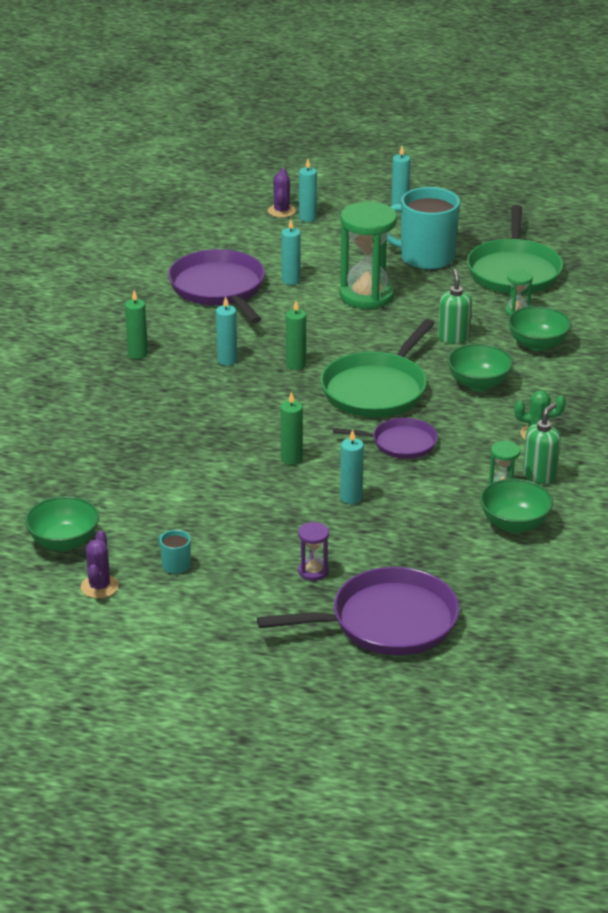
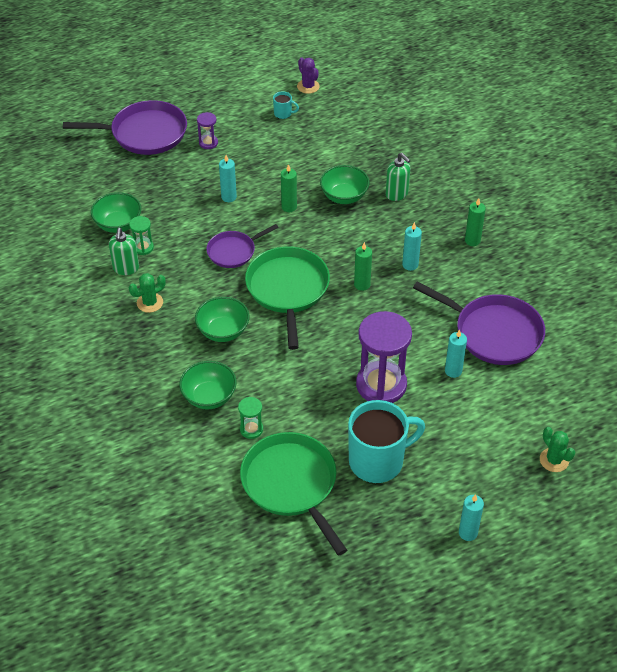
camera: 145 degrees right, 15 degrees up
green bowl [25,496,99,551] -> green bowl moved to [320,165,369,204]
purple pan [257,567,460,655] -> purple pan turned 135 degrees counterclockwise [63,100,187,155]
purple cactus [268,168,296,218] -> green cactus [540,427,575,472]
turquoise candle [299,159,317,222] -> none
green hourglass [340,202,397,309] -> purple hourglass [356,311,412,403]
green soap dispenser [438,269,472,344] -> green soap dispenser moved to [386,153,410,201]

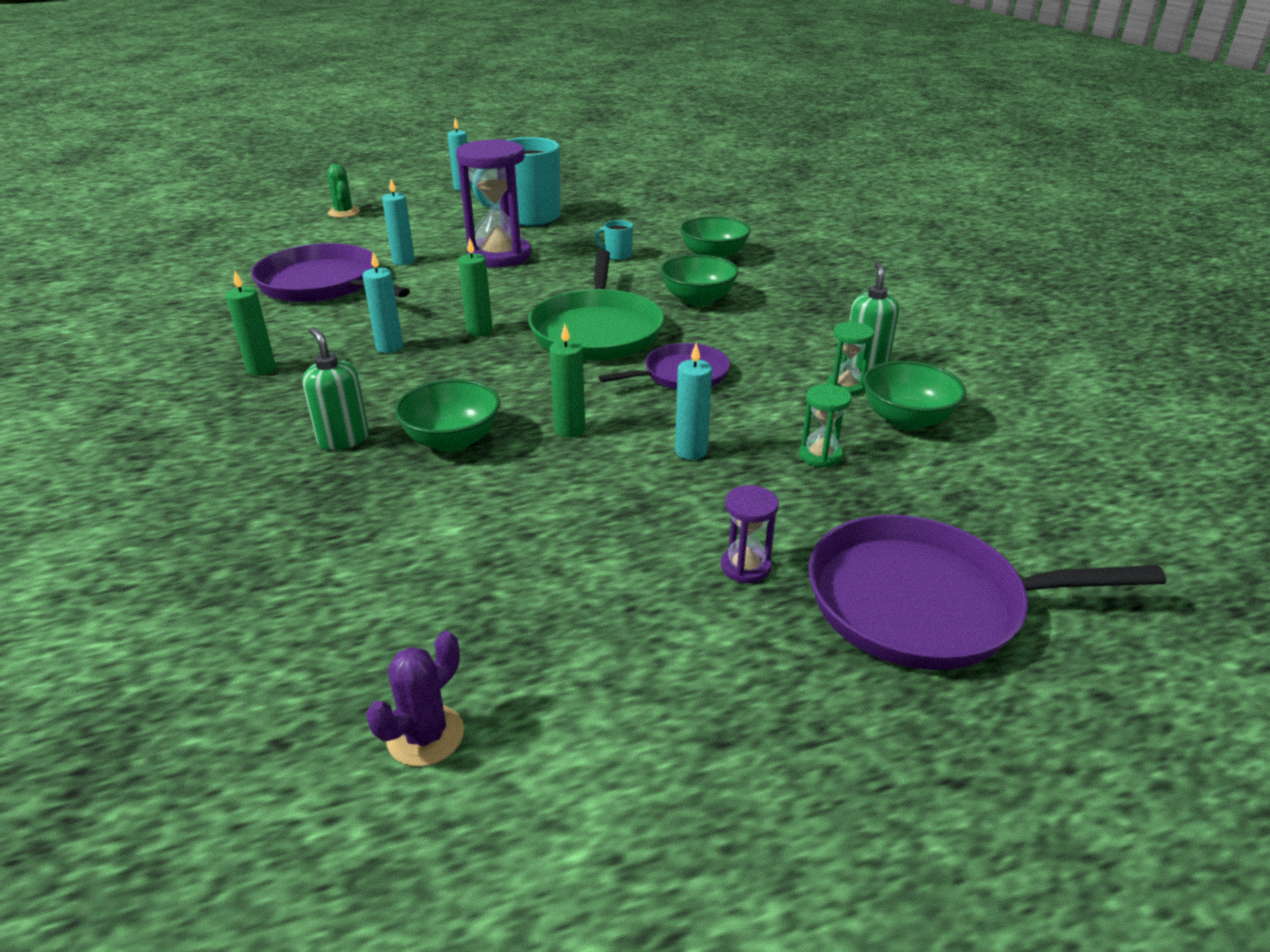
camera: 175 degrees left, 15 degrees down
green cactus [129,273,166,313] -> none
green hourglass [238,397,263,439] -> green hourglass moved to [799,384,852,467]
green pan [240,432,347,556] -> none
turquoise mug [273,91,299,119] -> turquoise mug moved to [595,220,633,261]
purple cactus [297,57,320,94] -> purple cactus turned 60 degrees clockwise [366,631,464,767]

